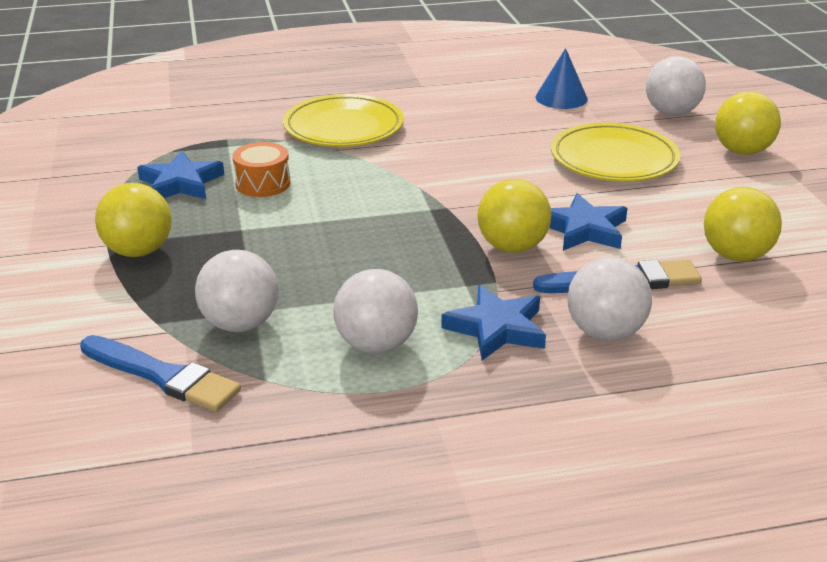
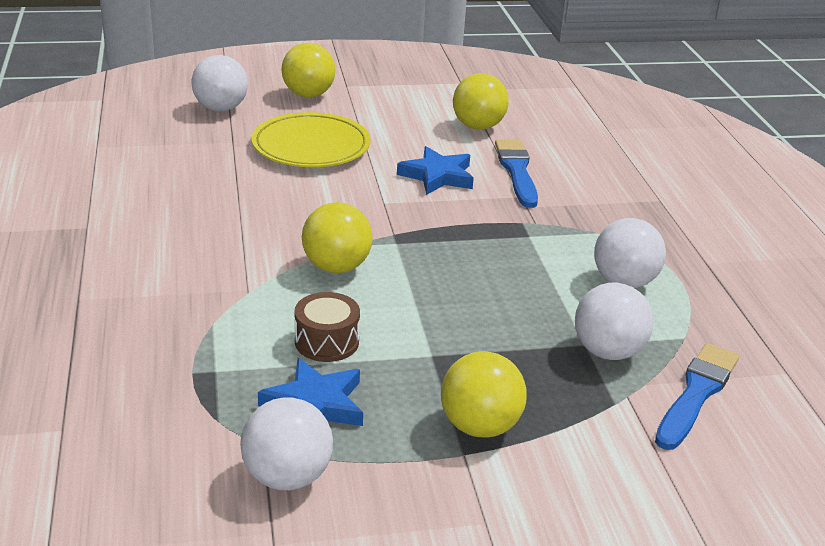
camera: 90 degrees left, 0 degrees up
orange drum [232,142,290,197] -> brown drum [295,292,360,362]
yellow plate [283,94,404,147] -> none
blue star [441,285,546,360] -> none
yellow ball [477,179,551,253] -> yellow ball moved to [302,202,373,273]
blue cone [535,48,588,109] -> none
white ball [567,257,652,341] -> white ball moved to [240,397,333,490]

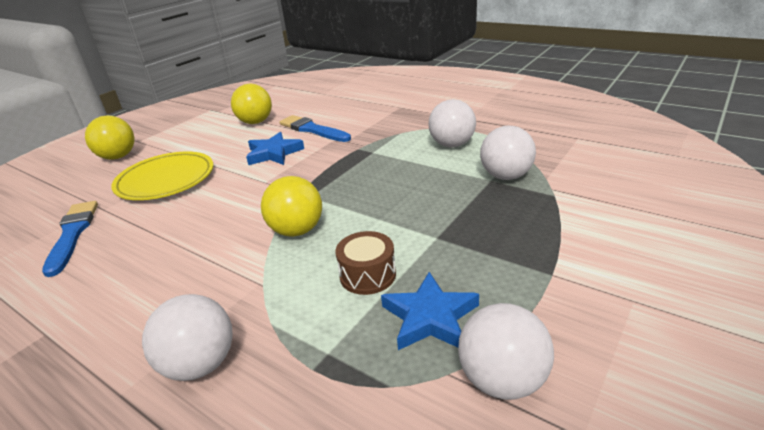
camera: 40 degrees left, 0 degrees up
white ball [191,55,248,111] -> white ball moved to [142,294,233,381]
yellow ball [441,351,527,437] -> none
blue brush [655,343,739,450] -> blue brush moved to [42,201,98,277]

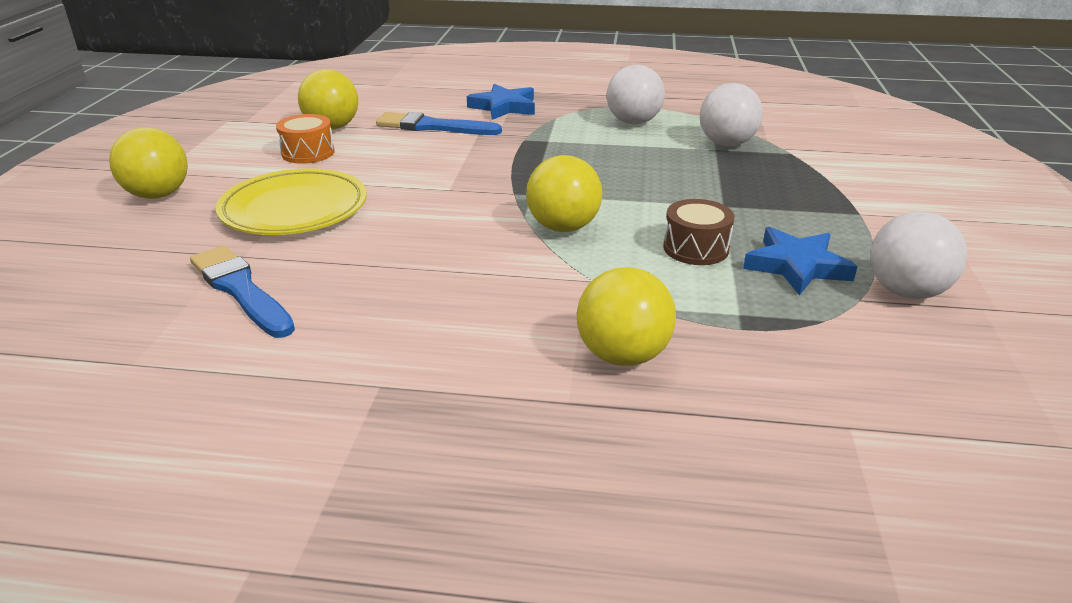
camera: 30 degrees left, 0 degrees up
white ball [142,294,233,381] -> yellow ball [577,267,676,366]
blue star [246,132,304,165] -> blue star moved to [467,84,535,120]
none -> orange drum [276,114,335,164]

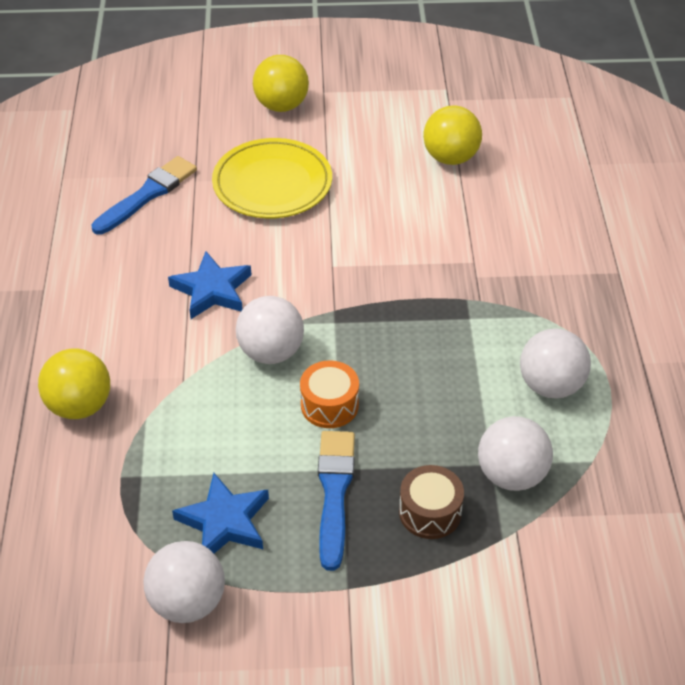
camera: 80 degrees right, 15 degrees up
orange drum [276,114,335,164] -> orange drum moved to [300,360,359,428]
blue brush [376,112,502,135] -> blue brush moved to [318,431,355,571]
blue star [467,84,535,120] -> blue star moved to [168,251,252,319]
yellow ball [526,155,602,232] -> white ball [236,296,304,364]
brown drum [663,199,735,265] -> brown drum moved to [399,465,464,539]

